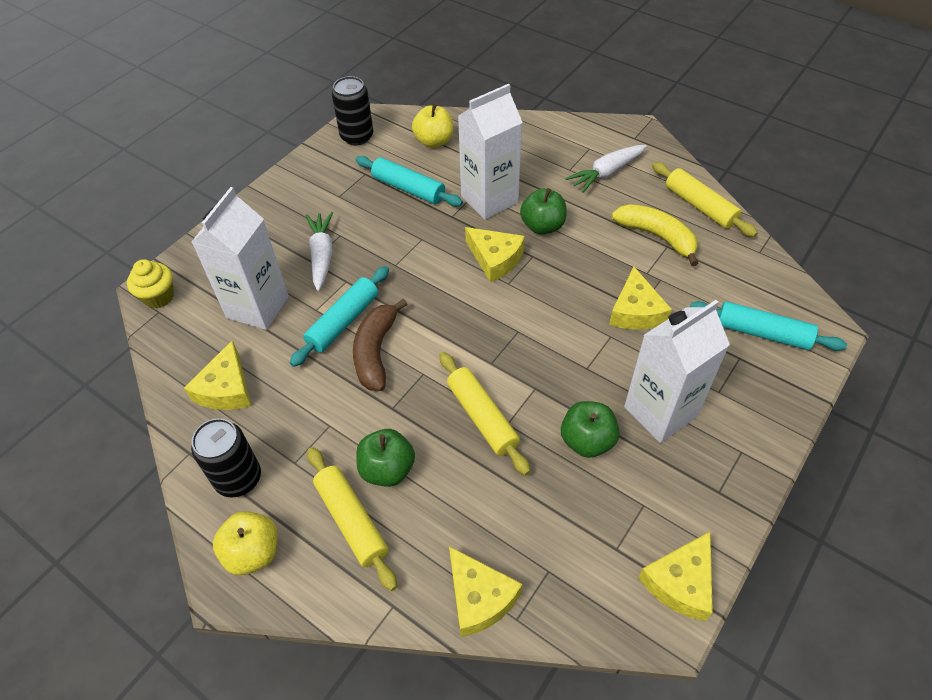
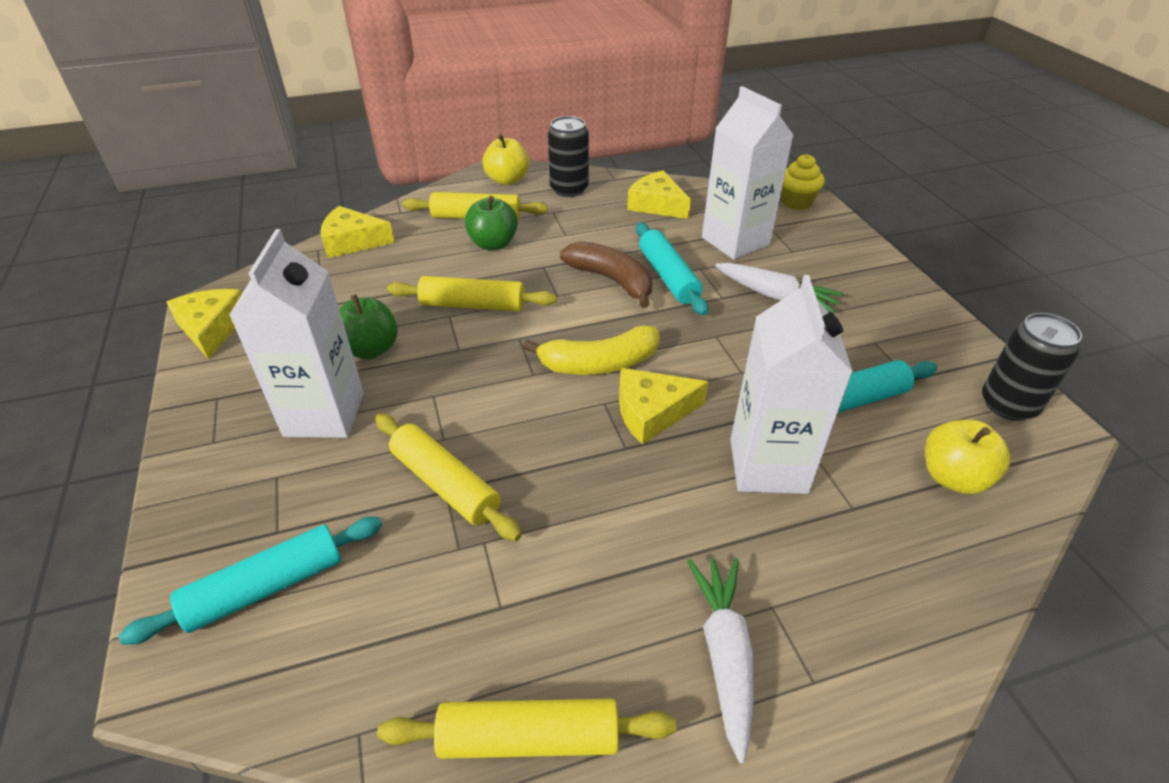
camera: 125 degrees right, 10 degrees down
green apple [520,188,567,234] -> none
yellow cheese [609,267,672,330] -> yellow rolling pin [375,414,522,541]
yellow banana [612,204,698,266] -> yellow banana moved to [523,325,660,375]

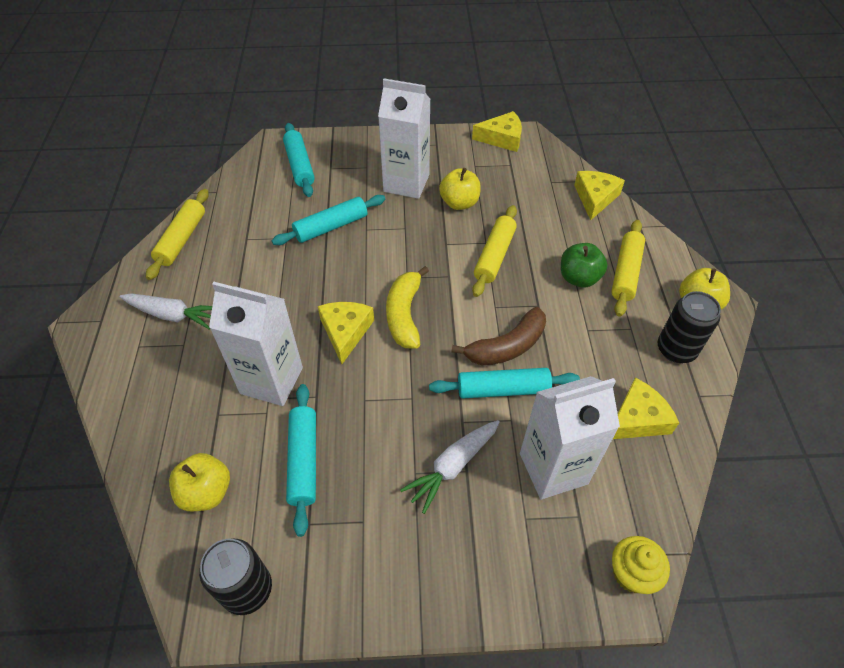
camera: 105 degrees right, 10 degrees up
green apple [339,294,398,359] -> yellow apple [439,168,481,210]
yellow rolling pin [375,414,522,541] -> turquoise rolling pin [272,195,385,245]

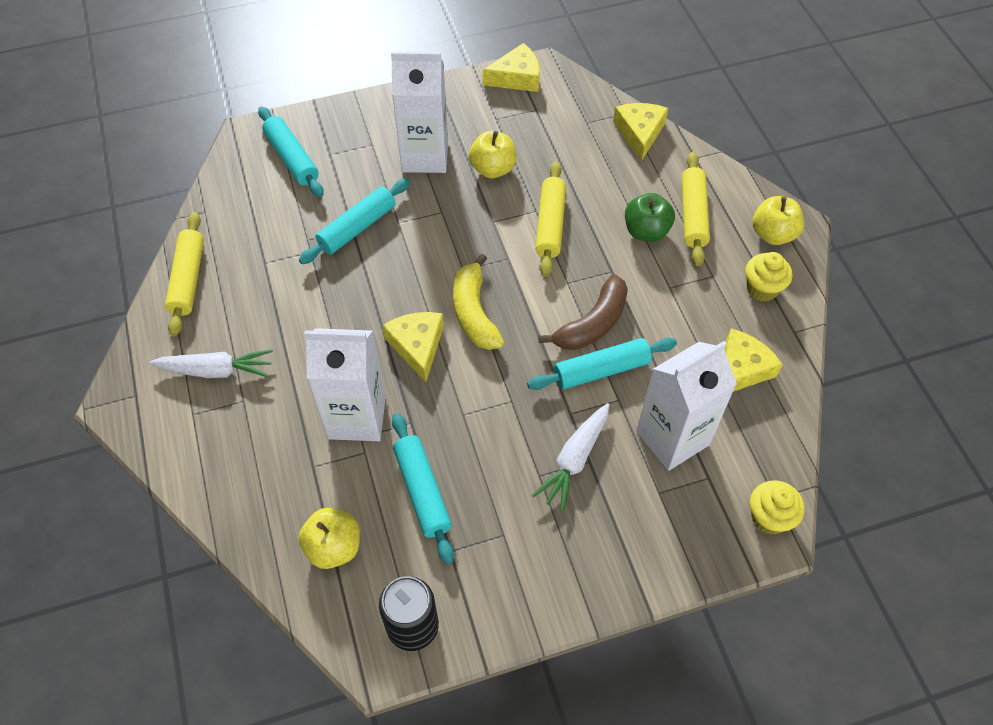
camera: 15 degrees left, 5 degrees up
black can [657,291,721,363] -> yellow cupcake [745,252,792,301]

